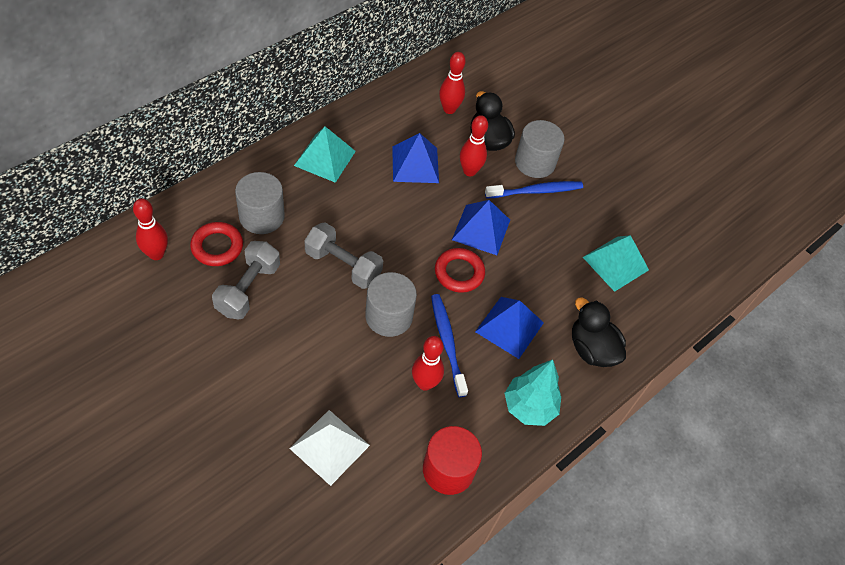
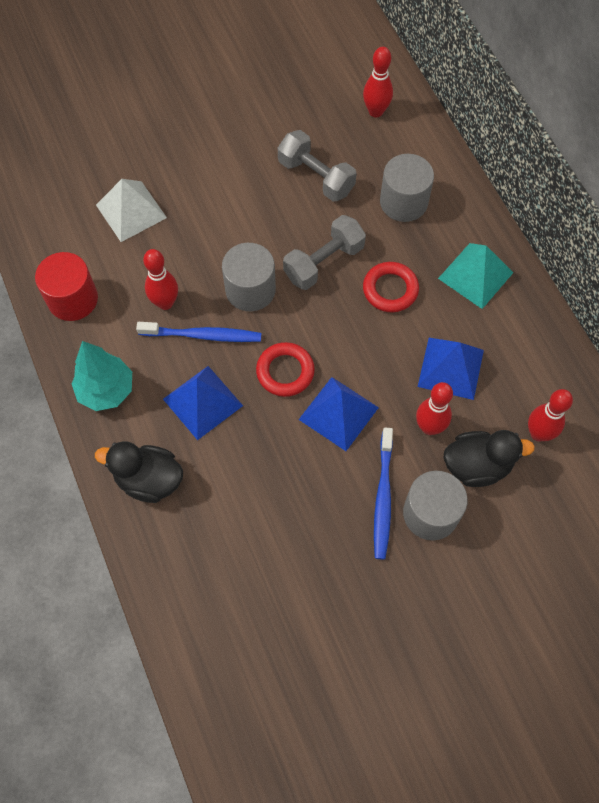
camera: 115 degrees right, 10 degrees up
red ring [190,222,243,266] -> red ring moved to [363,262,419,312]
black duck [572,297,626,367] -> black duck turned 150 degrees counterclockwise [95,441,183,503]
turquoise pyramid [583,235,649,292] -> none

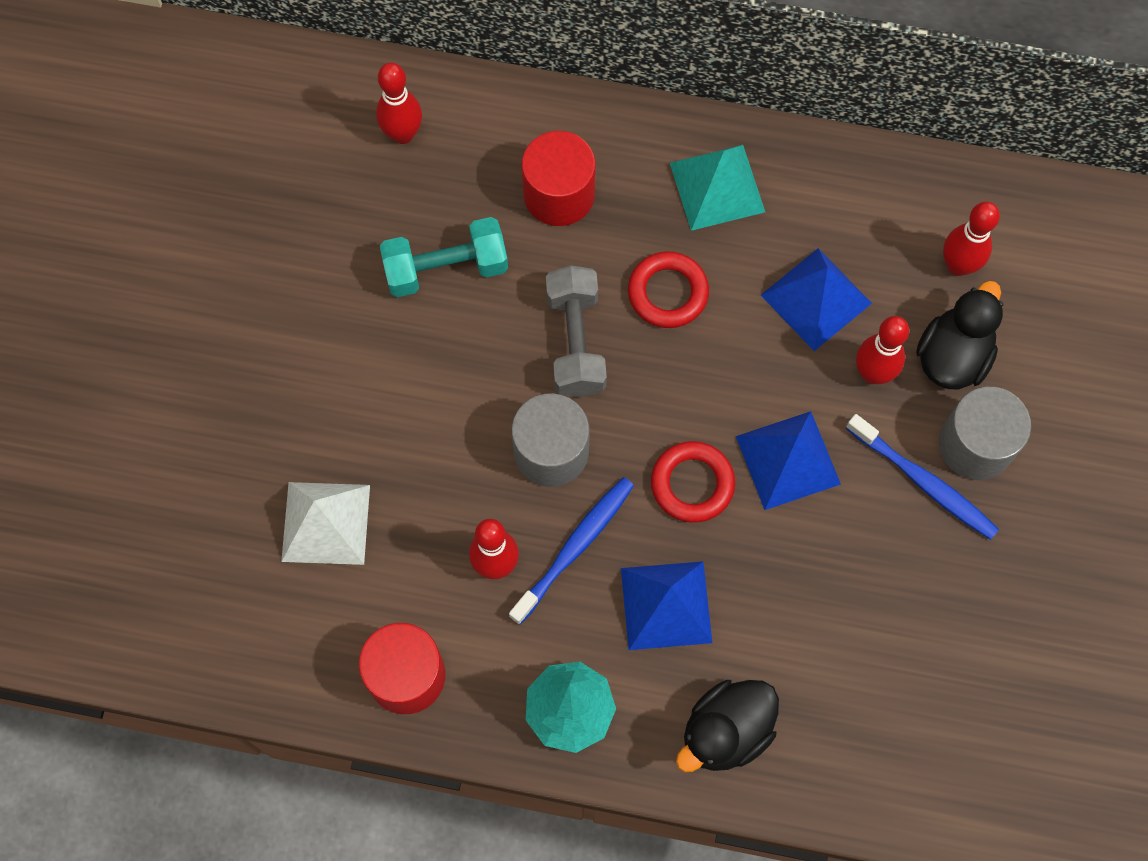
camera: 55 degrees left, 5 degrees up
grey dumbbell [278,130,357,202] -> turquoise dumbbell [380,217,508,297]
grey cylinder [380,154,434,222] -> red cylinder [522,131,596,226]

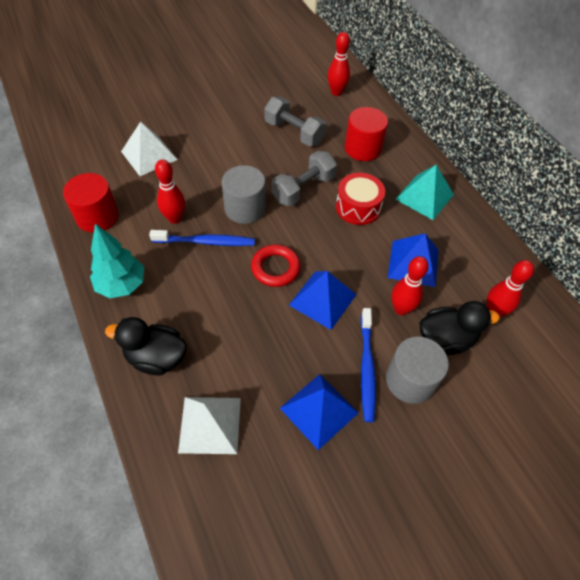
camera: 50 degrees right, 15 degrees down
turquoise dumbbell [380,217,508,297] -> grey dumbbell [264,97,327,146]
blue pyramid [621,561,712,650] -> blue pyramid moved to [280,374,359,450]
red ring [628,251,709,328] -> red drum [336,173,385,225]
none -> white pyramid [178,397,241,454]

